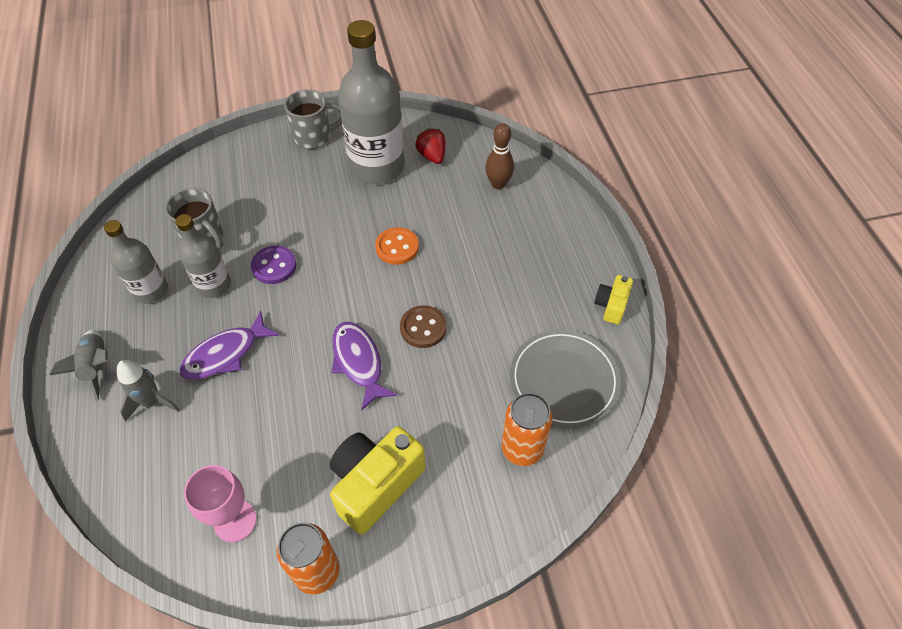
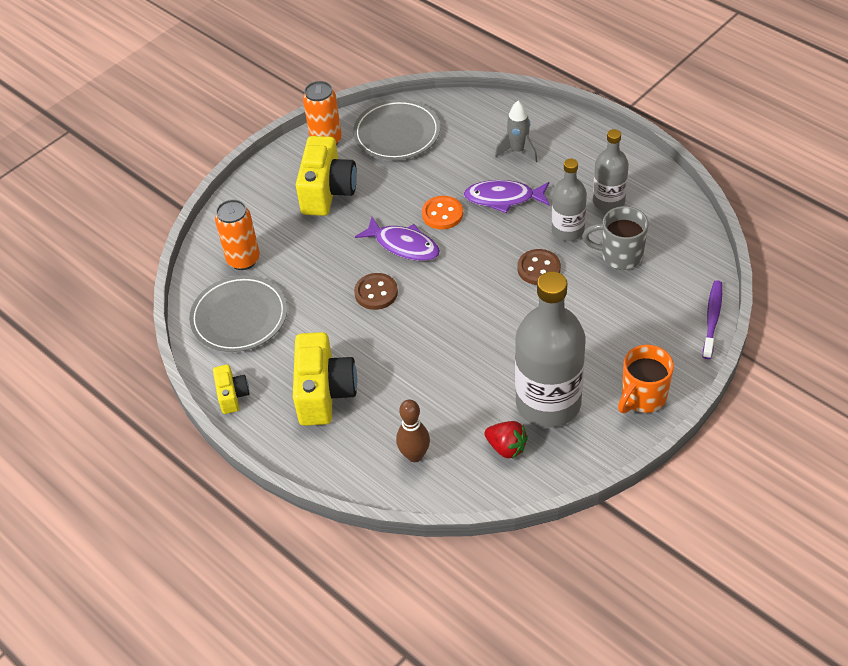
camera: 150 degrees right, 5 degrees down
grey rocket [50,330,108,401] -> none
purple fish [179,311,279,380] -> purple fish turned 105 degrees counterclockwise [464,180,550,213]
pink goblet [184,465,257,542] -> grey plate [353,99,440,160]
purple button [251,246,296,284] -> brown button [518,249,561,285]
grey mug [284,89,342,149] -> orange mug [618,345,674,413]
orange button [375,227,419,265] -> orange button moved to [422,196,463,229]
none -> yellow camera [293,332,357,426]
none -> purple toothbrush [703,280,722,359]

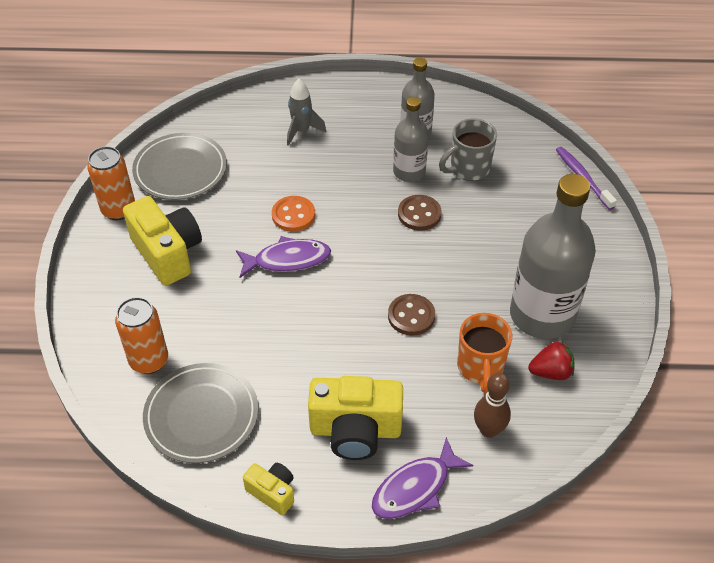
camera: 45 degrees left, 0 degrees up
yellow camera [293,332,357,426] -> yellow camera turned 135 degrees clockwise [308,376,403,460]
brown button [354,273,398,310] -> brown button moved to [388,294,435,336]
purple fish [464,180,550,213] -> purple fish moved to [372,437,473,519]
orange mug [618,345,674,413] -> orange mug moved to [457,313,512,393]

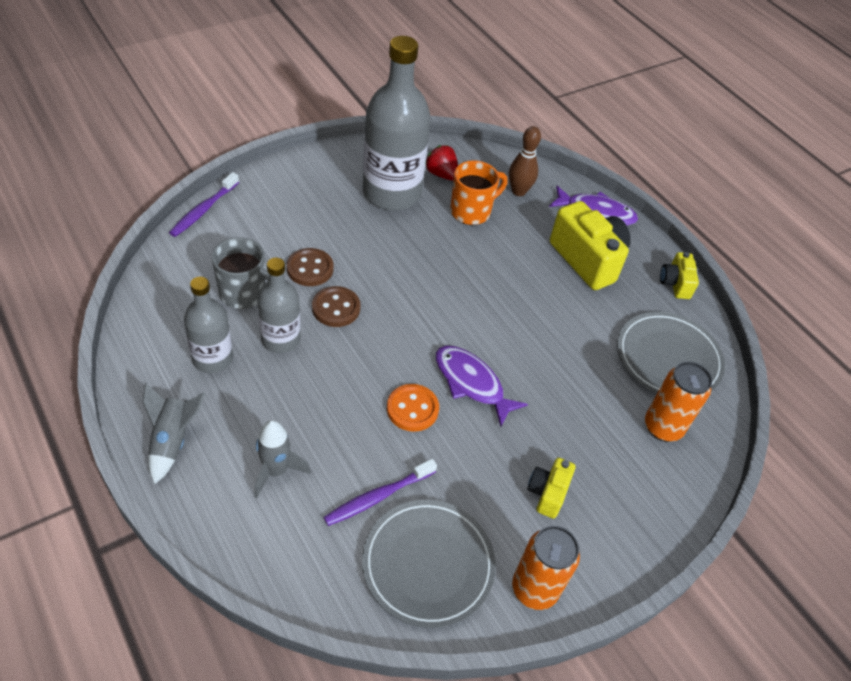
camera: 130 degrees left, 0 degrees up
yellow camera [123,196,202,286] -> yellow camera [527,458,575,519], size x0.53
brown button [388,294,435,336] -> brown button moved to [287,248,333,286]
none -> grey rocket [143,383,205,484]
none -> purple toothbrush [323,459,437,526]

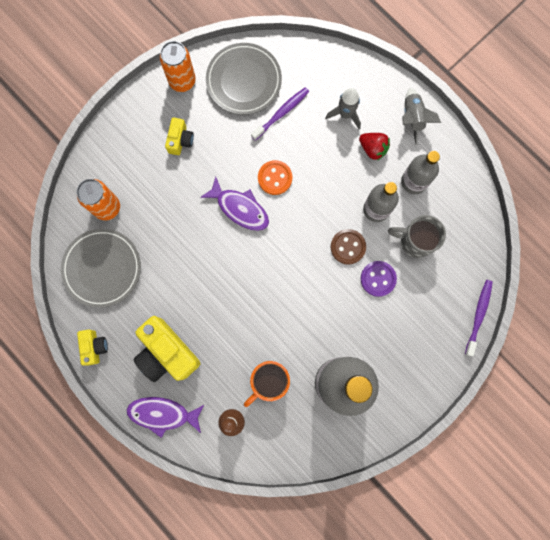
camera: 175 degrees right, 30 degrees up
brown button [287,248,333,286] -> purple button [361,261,397,297]
red strawberry [426,145,458,181] -> red strawberry moved to [359,133,390,161]

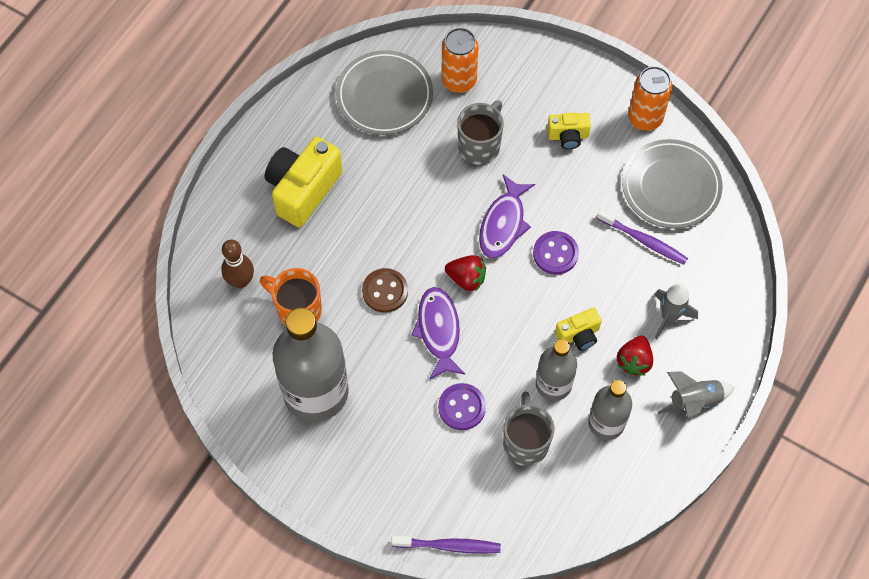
camera: 75 degrees right, 15 degrees down
yellow camera [77,330,108,365] -> yellow camera moved to [555,307,602,351]
purple fish [126,397,205,438] -> purple fish moved to [411,287,465,379]
orange button [258,160,292,195] -> purple button [533,231,579,275]
brown button [331,229,366,265] -> brown button moved to [362,268,408,313]
none -> red strawberry [445,255,486,291]
none -> grey mug [457,100,504,165]

